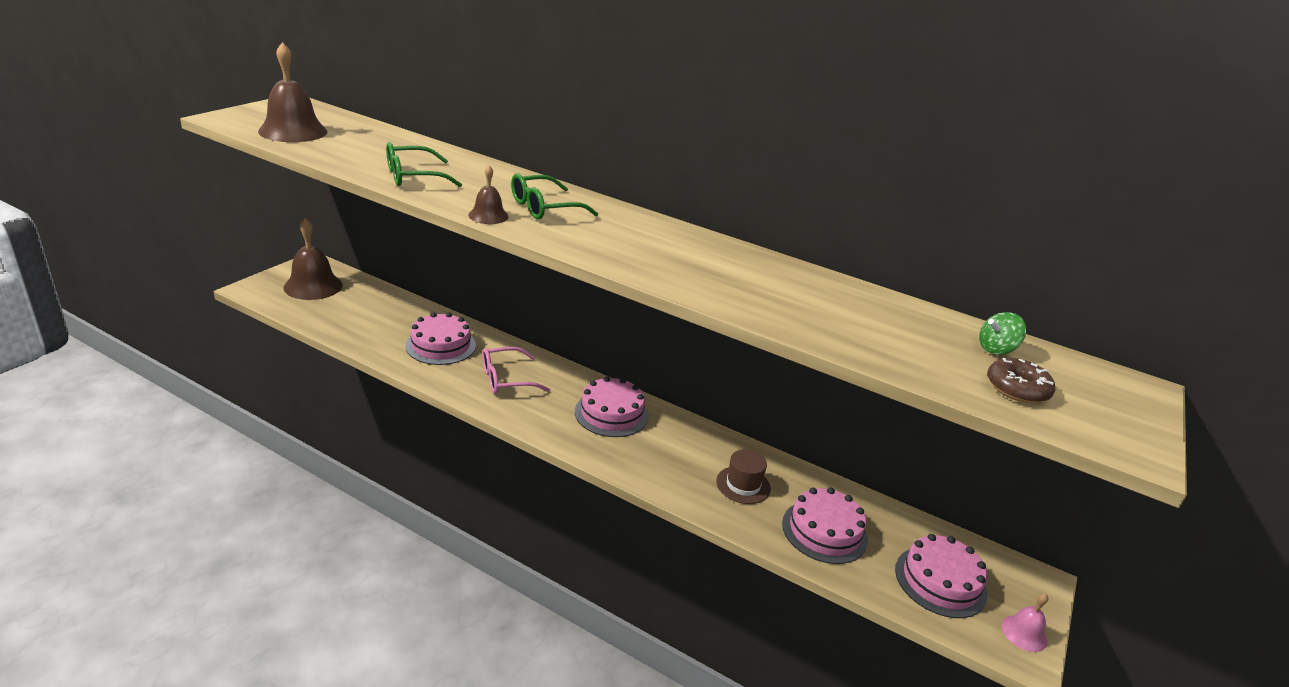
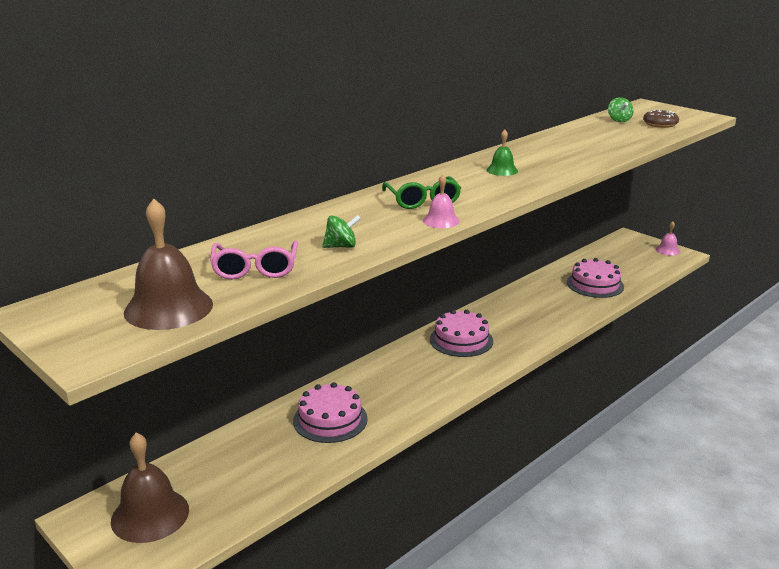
camera: 70 degrees left, 5 degrees down
green glasses [386,142,462,187] -> green spinning top [322,215,361,248]
brown bell [468,165,509,224] -> pink bell [423,174,460,228]
pink glasses [482,347,550,394] -> pink glasses moved to [210,240,298,280]
brown hat [716,449,771,504] -> none
pink cake [895,534,988,618] -> none
none -> green bell [486,130,518,176]

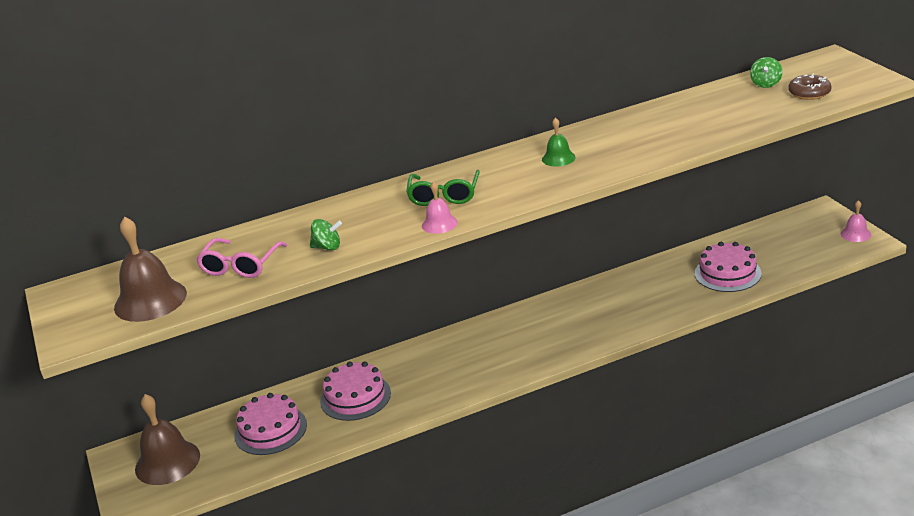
camera: 25 degrees right, 5 degrees up
pink cake [430,310,493,357] -> pink cake moved to [234,393,307,455]

